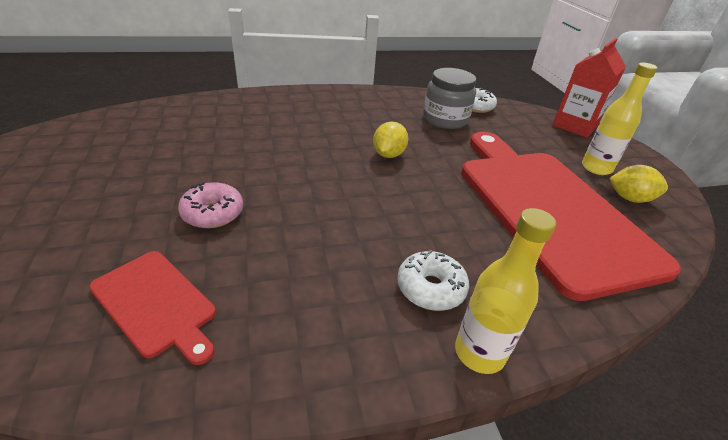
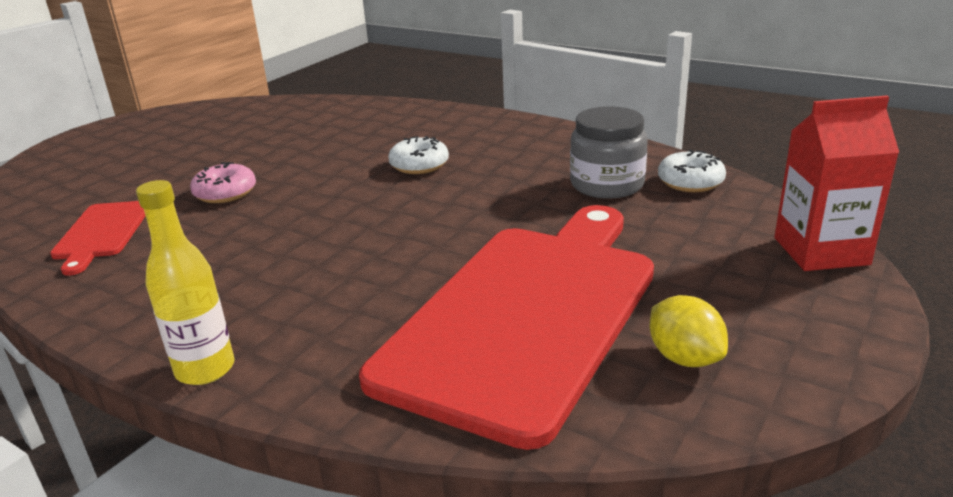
camera: 50 degrees right, 10 degrees down
yellow lemon [373,121,408,158] -> none
white donut [397,250,469,311] -> white donut moved to [388,136,449,174]
yellow bottle [582,63,658,175] -> none

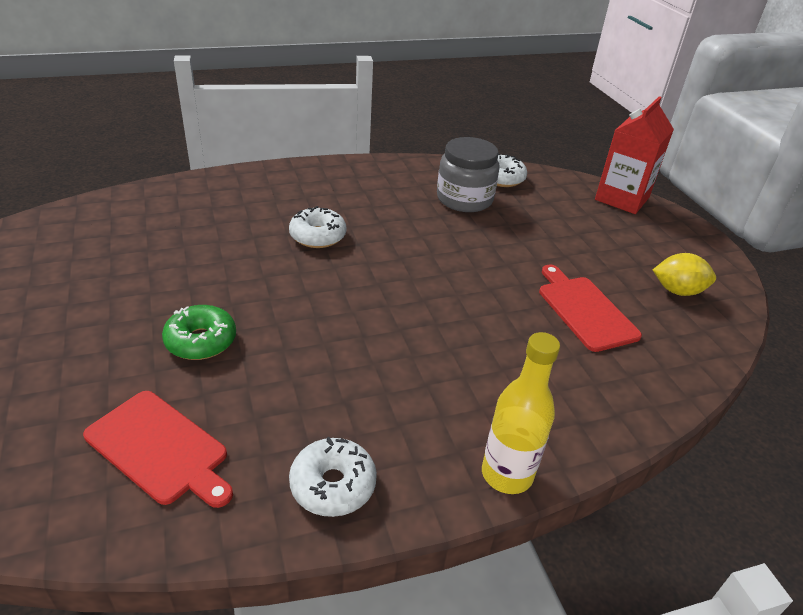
camera: 55 degrees left, 10 degrees up
pink donut [190,162,256,203] -> green donut [162,305,236,360]
red cutting board [359,205,654,450] -> red cutting board [539,265,642,352], size x0.45
none -> white donut [289,437,377,517]

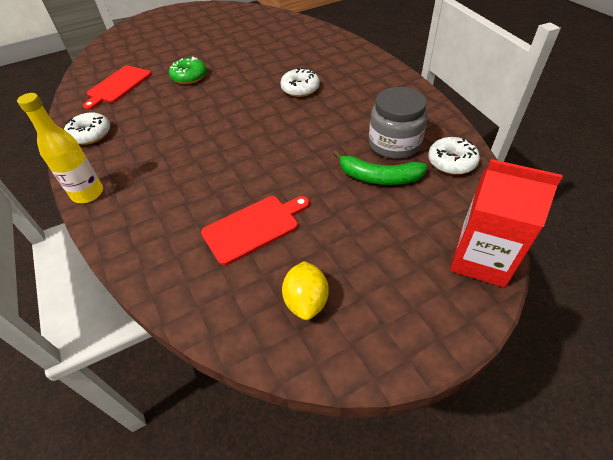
camera: 85 degrees right, 10 degrees up
none -> green banana [333,150,427,185]

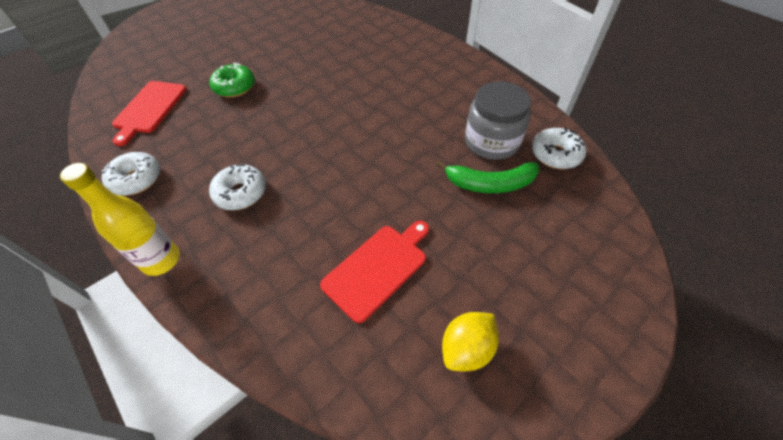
camera: 15 degrees left, 5 degrees up
white donut [280,68,320,97] -> white donut moved to [209,164,266,210]
yellow lemon [282,261,329,320] -> yellow lemon turned 60 degrees clockwise [442,312,499,371]
red carton [450,159,563,288] -> none

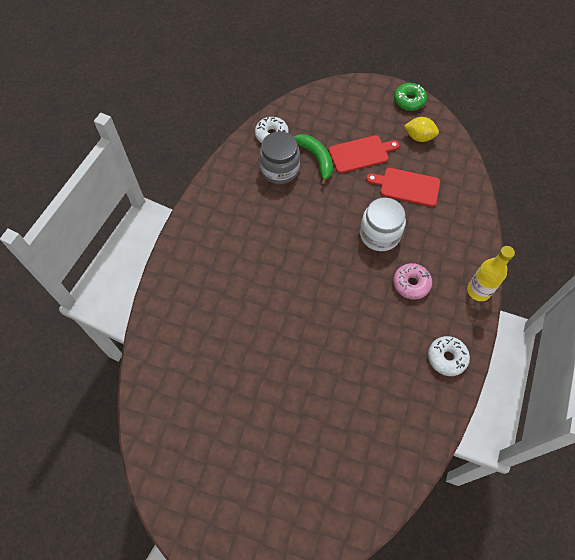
camera: 120 degrees left, 10 degrees up
red cutting board [112,81,187,146] -> red cutting board moved to [329,135,400,173]
white donut [209,164,266,210] -> pink donut [393,263,432,300]
green donut [210,63,255,97] -> green donut moved to [394,83,427,111]
none -> white jar [360,198,406,251]

